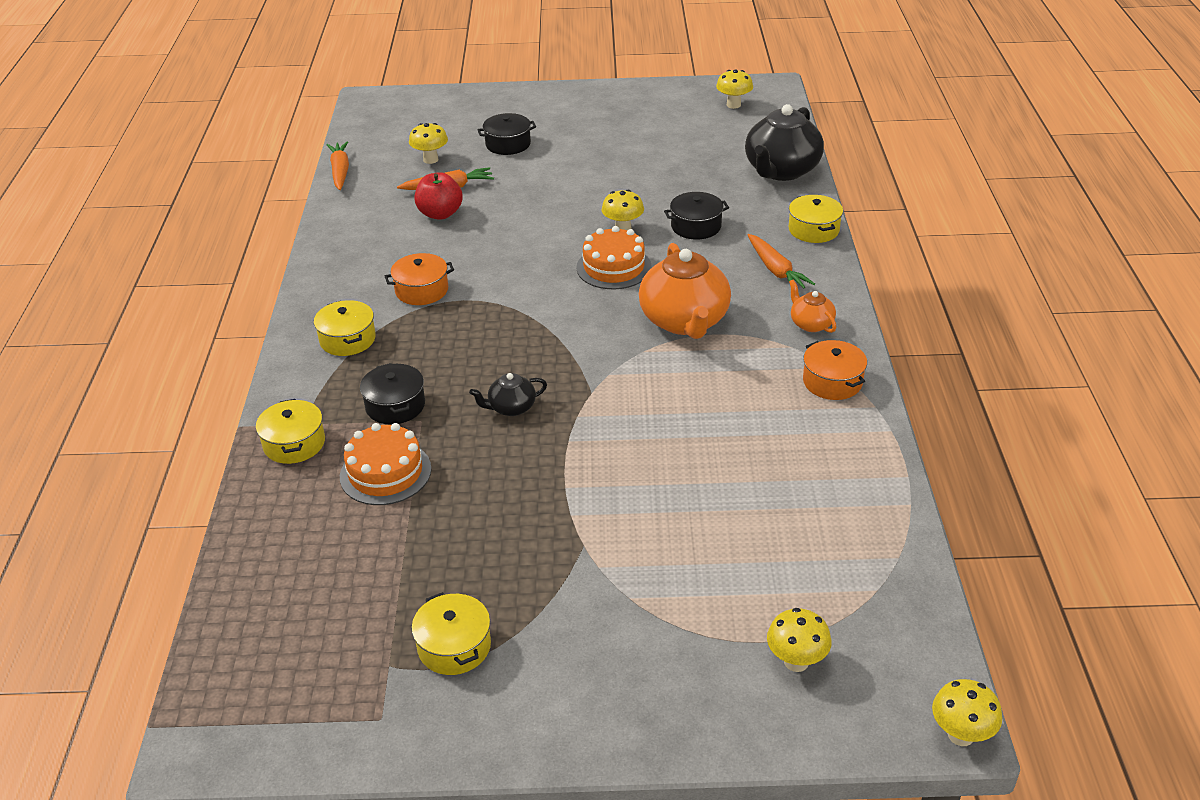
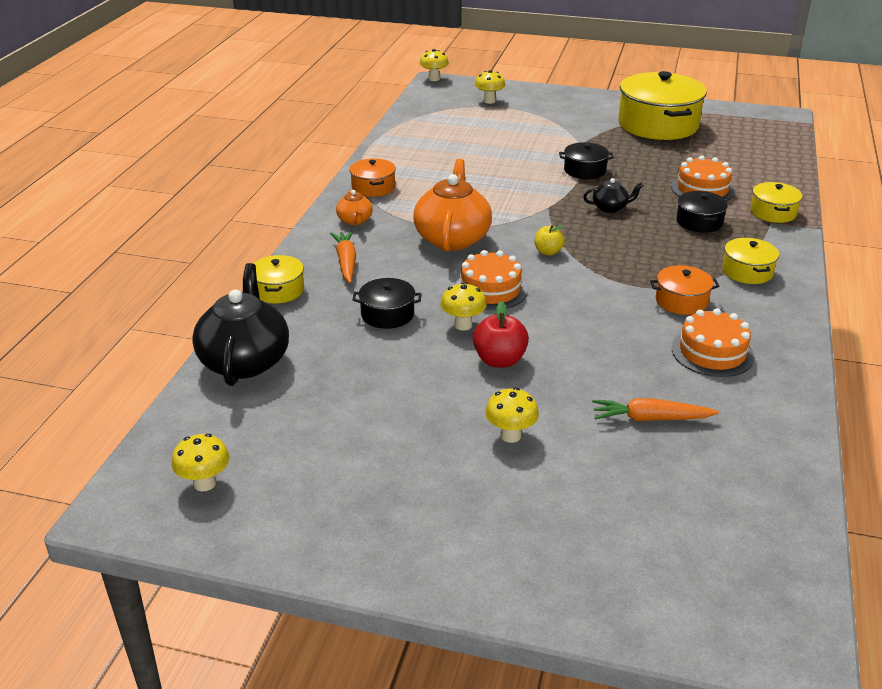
camera: 165 degrees left, 5 degrees down
orange carrot [326,141,349,190] -> none
yellow mushroom [409,123,448,164] -> yellow mushroom moved to [485,387,539,443]
yellow pot [412,592,491,675] -> yellow pot [618,71,707,140], size x2.07
red apple [414,172,463,220] -> red apple moved to [473,301,529,368]
black pot [477,113,536,155] -> black pot moved to [559,142,614,179]
black teapot [745,104,824,181] -> black teapot turned 45 degrees counterclockwise [192,263,289,386]
none -> yellow apple [535,225,565,255]
none -> orange cake [672,308,754,377]

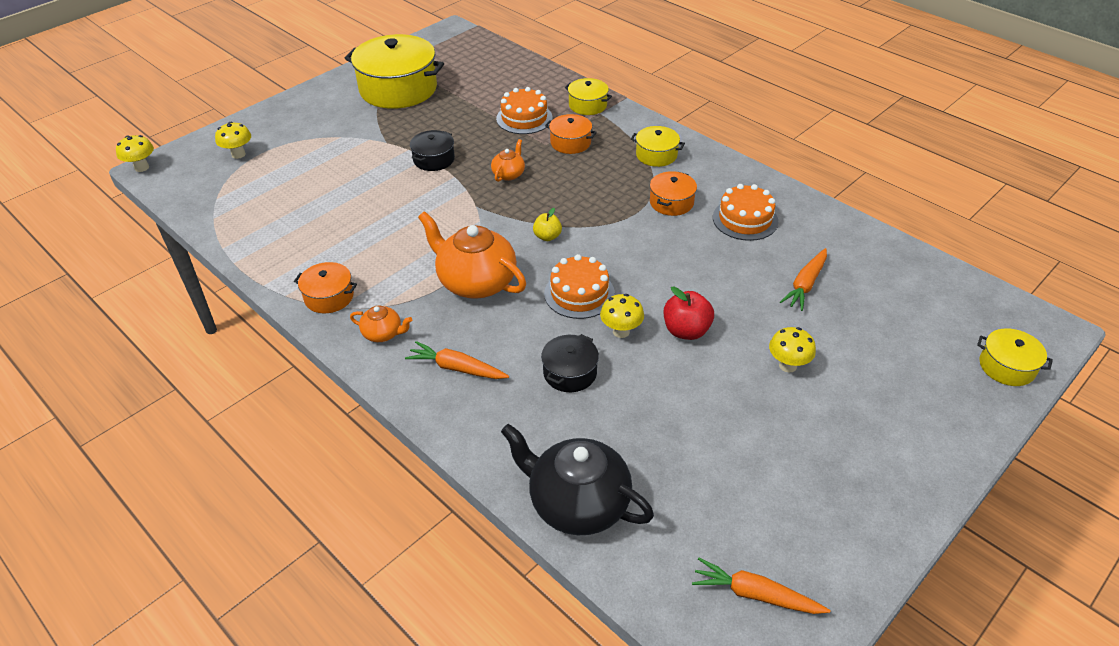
camera: 60 degrees left, 10 degrees up
yellow mushroom [172,434,230,491] -> orange carrot [692,558,830,614]
yellow pot [253,255,304,304] -> yellow pot moved to [977,329,1053,386]
black teapot [583,178,643,213] -> orange teapot [491,139,525,182]
black pot [676,191,728,233] -> orange pot [545,114,597,154]

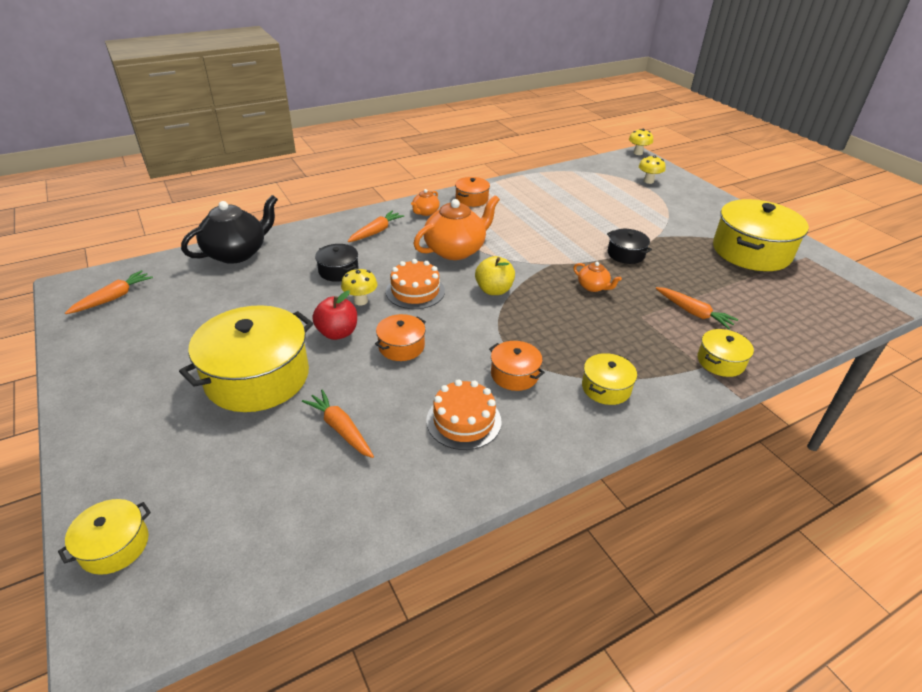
camera: 105 degrees right, 5 degrees down
orange cake [496,87,553,134] -> orange carrot [656,287,738,329]
yellow apple [533,208,562,241] -> yellow apple [475,256,515,295], size x1.55
orange pot [545,114,597,154] -> orange pot moved to [375,314,426,361]
yellow mushroom [769,327,816,372] -> yellow pot [179,305,313,412]

